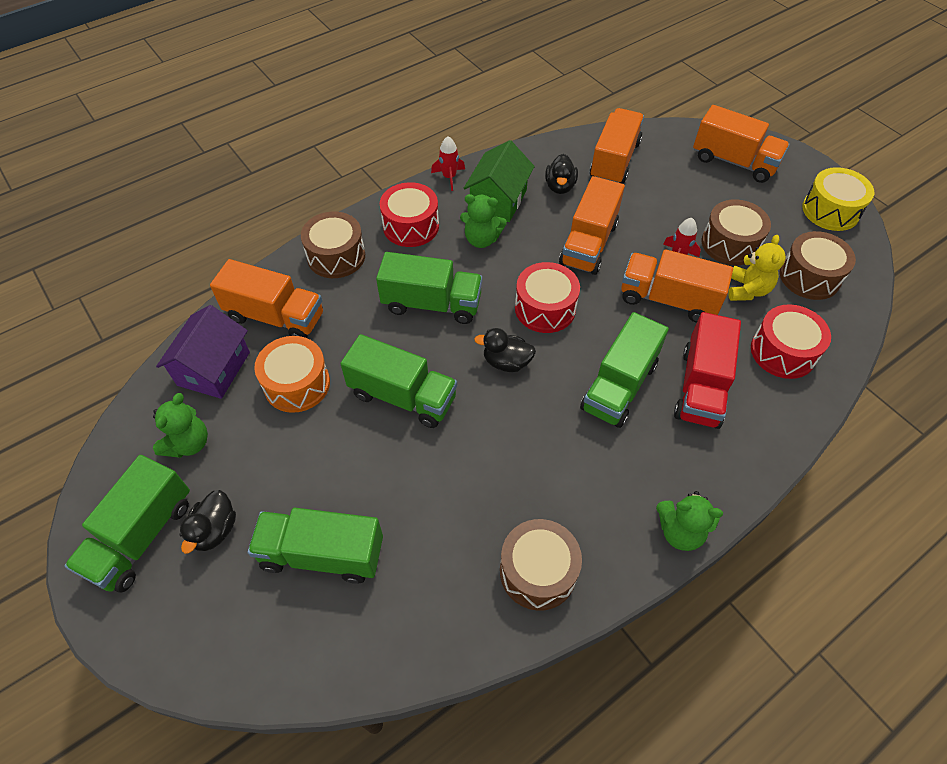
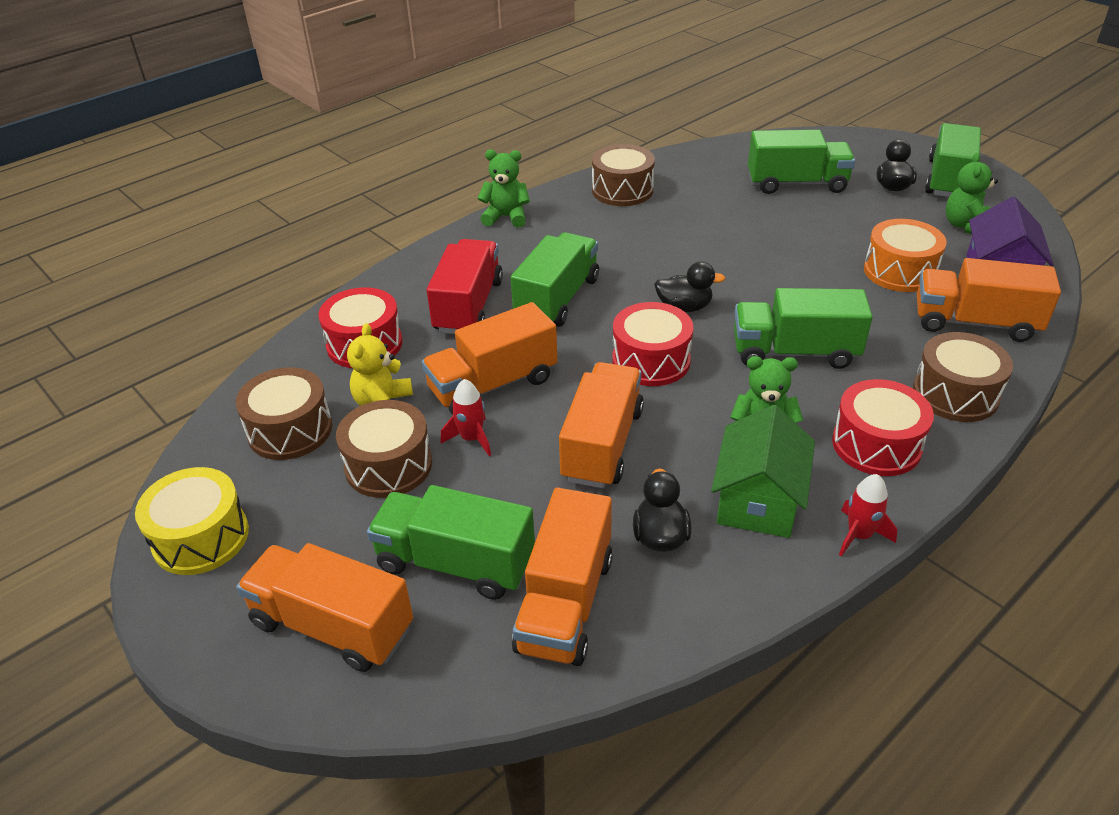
camera: 175 degrees right, 15 degrees down
green truck [341,334,457,428] -> green truck moved to [367,485,535,600]
orange truck [621,249,733,323] -> orange truck turned 135 degrees clockwise [422,302,557,415]

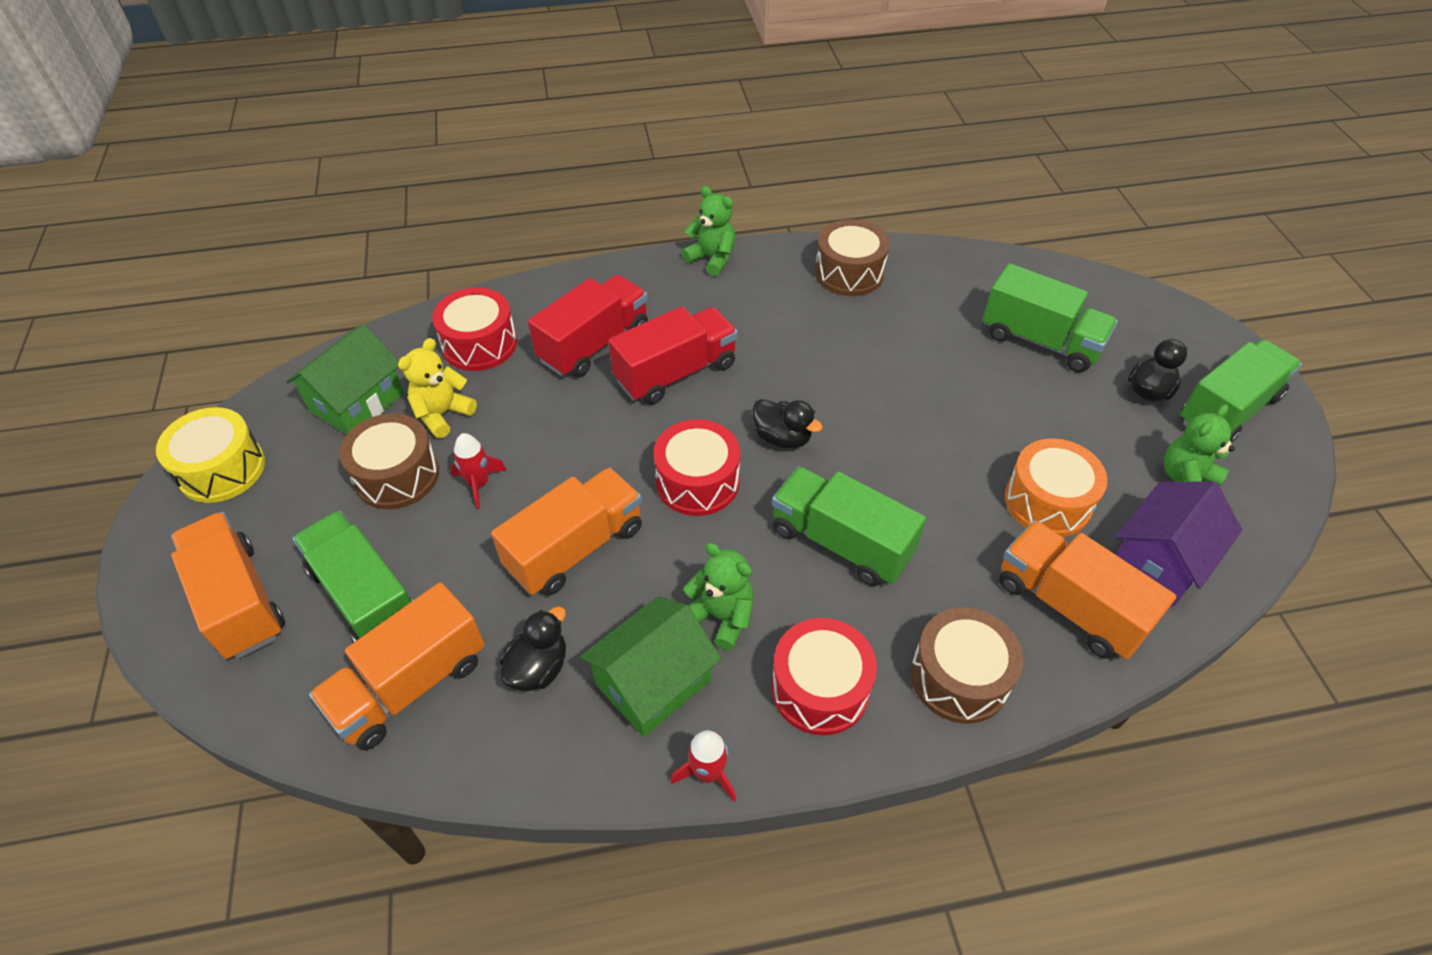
camera: 30 degrees right, 10 degrees up
brown drum [236,367,332,460] -> green house [286,324,404,435]
orange truck [422,302,557,415] -> none
green truck [511,232,599,327] -> red truck [608,306,738,405]

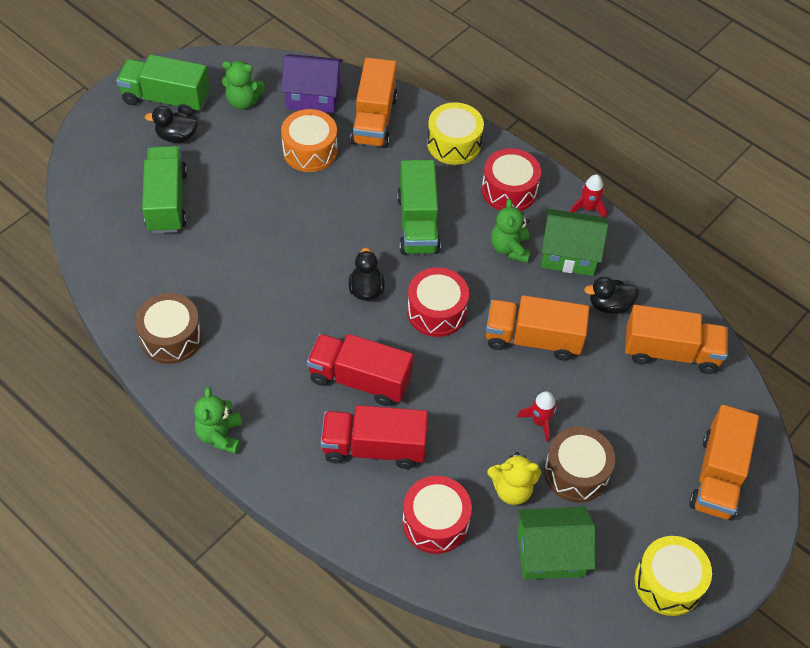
camera: 130 degrees left, 5 degrees up
green truck [293,511,413,642] -> none
brown drum [910,607,1023,724] -> yellow drum [427,102,484,165]

